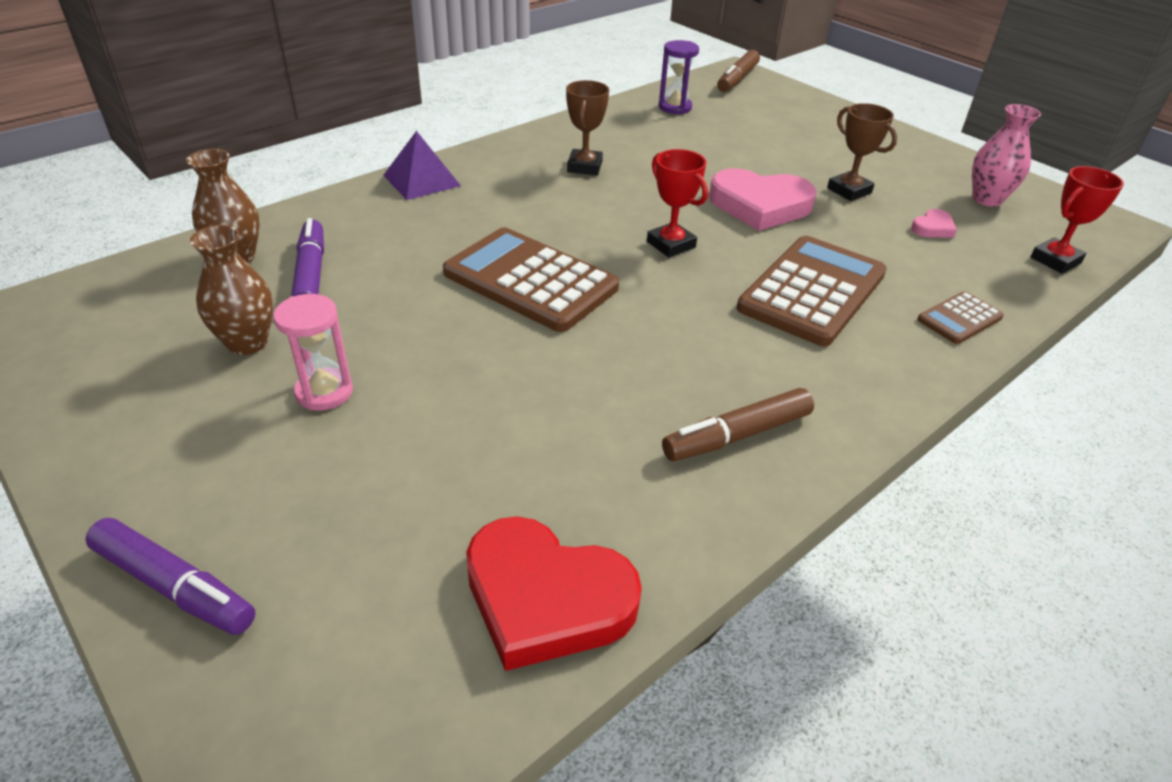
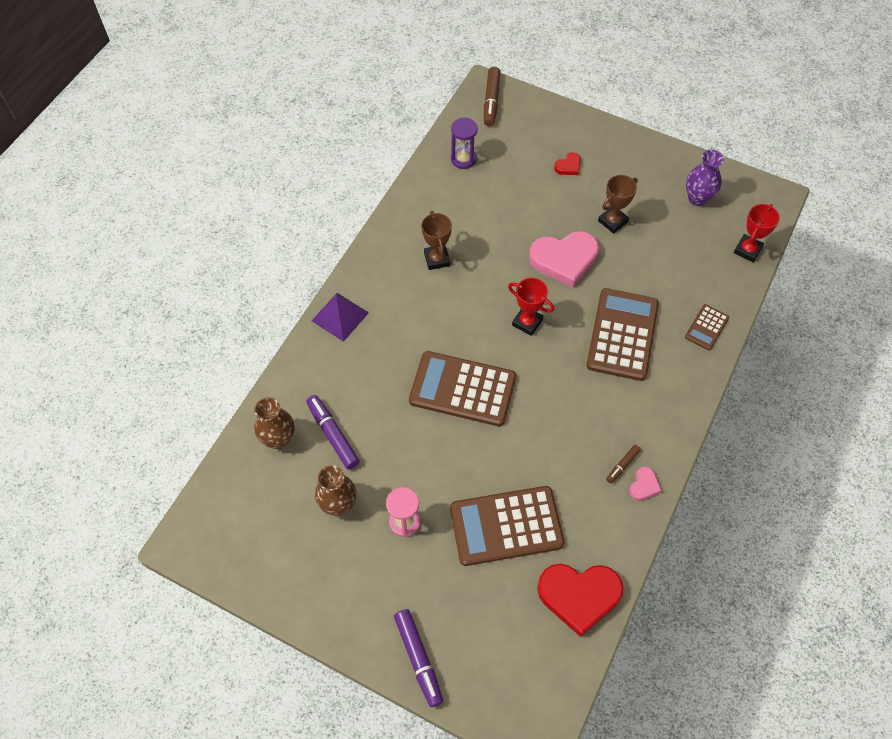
camera: 20 degrees left, 20 degrees up
purple marker [85,518,256,635] -> purple marker turned 60 degrees clockwise [394,609,443,707]
brown marker [662,388,814,461] -> brown marker [606,445,641,483], size x0.55
brown trophy [827,103,897,201] -> brown trophy turned 75 degrees counterclockwise [598,175,638,234]
pink heart [911,209,957,238] -> pink heart moved to [629,467,662,501]
pink vase [972,104,1041,207] -> purple vase [686,150,724,206]
none -> brown calculator [450,486,565,566]
none -> red heart [554,152,581,175]

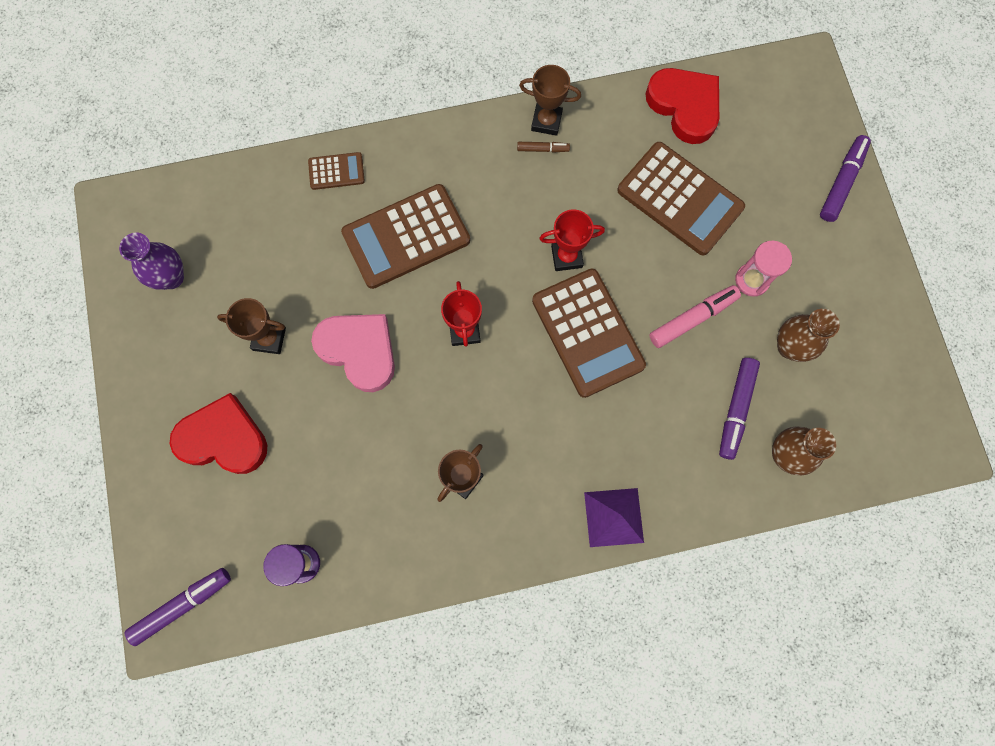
camera: 130 degrees left, 15 degrees up
brown marker [484,67,501,126] -> purple marker [125,568,231,646]
red heart [554,152,581,175] -> red heart [169,393,267,474], size x2.22
pink heart [629,467,662,501] -> brown trophy [519,65,581,136]
red trophy [734,204,780,262] -> red trophy moved to [539,209,605,271]
none -> pink marker [649,285,741,348]

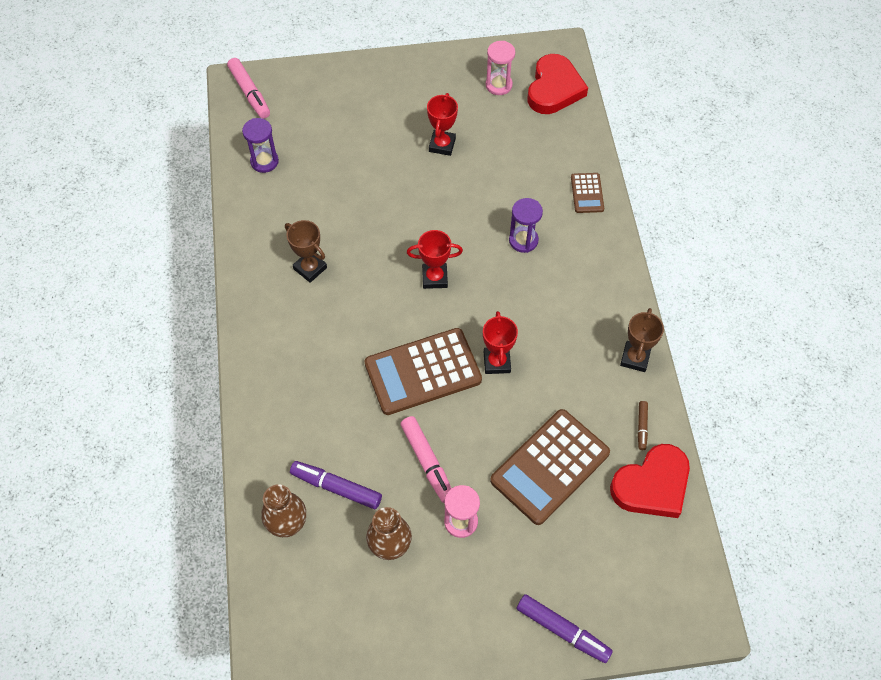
camera: 95 degrees right, 15 degrees down
purple vase [119,233,184,290] -> pink hourglass [486,41,515,95]
purple marker [125,568,231,646] -> pink marker [227,58,270,119]
red heart [169,393,267,474] -> red heart moved to [528,54,588,114]
brown trophy [217,298,286,354] -> red trophy [427,93,458,156]
pink heart [311,314,395,392] -> none
brown calculator [341,184,470,289] -> purple hourglass [509,198,543,253]
brown marker [517,142,570,153] -> brown marker moved to [638,401,648,450]
purple pyramid [584,488,644,547] -> none

